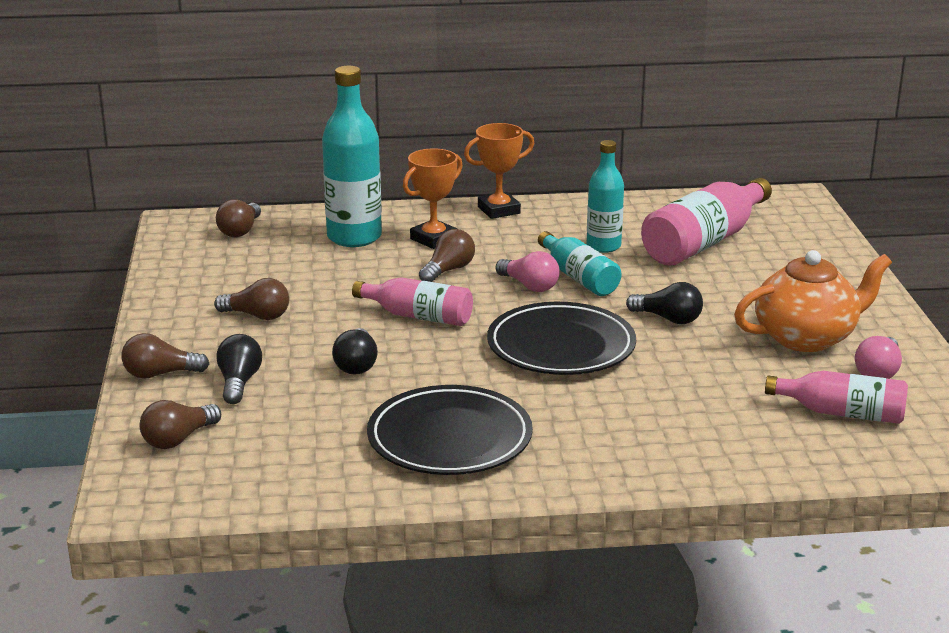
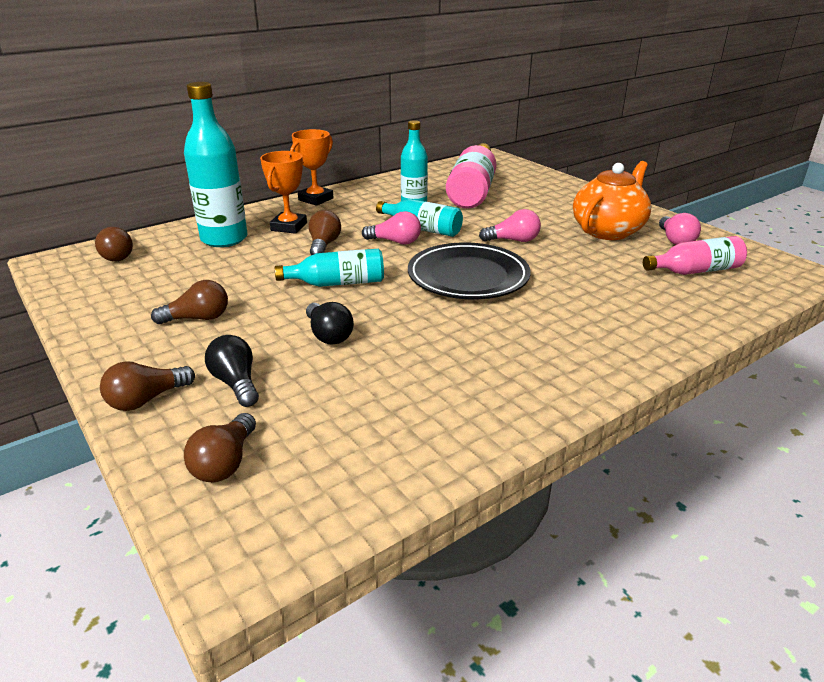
camera: 30 degrees left, 5 degrees up
pink bottle [352,277,473,326] -> turquoise bottle [275,249,384,287]
black plate [367,385,533,475] -> none
black light bulb [626,282,703,324] -> pink light bulb [479,209,541,242]

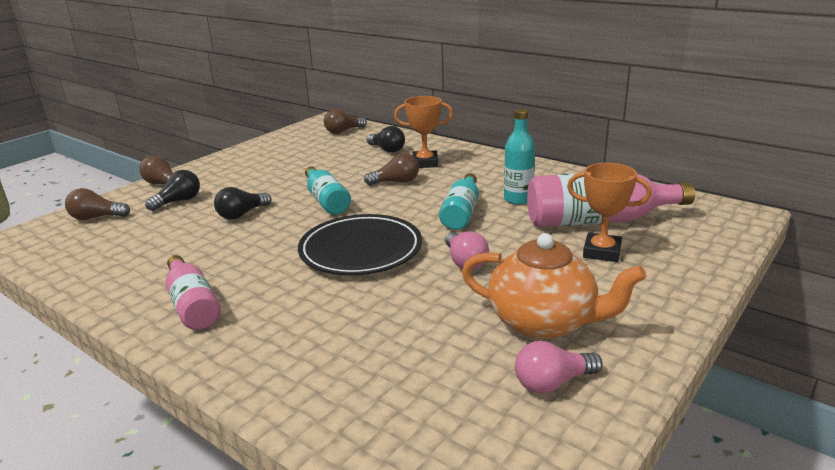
camera: 75 degrees right, 5 degrees down
brown light bulb [151,280,228,324] -> none
turquoise bottle [184,82,247,247] -> black light bulb [367,126,405,153]
orange trophy [290,129,333,206] -> orange trophy moved to [567,163,652,262]
pink light bulb [362,211,421,245] -> none
pink bottle [643,236,747,275] -> pink bottle moved to [166,255,221,330]

